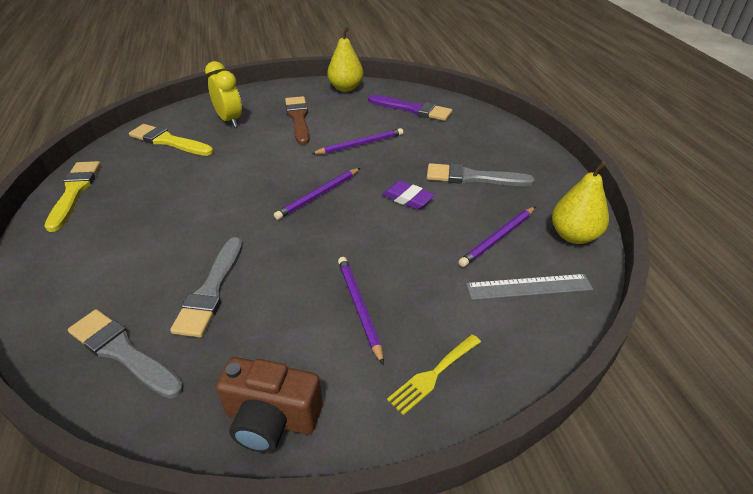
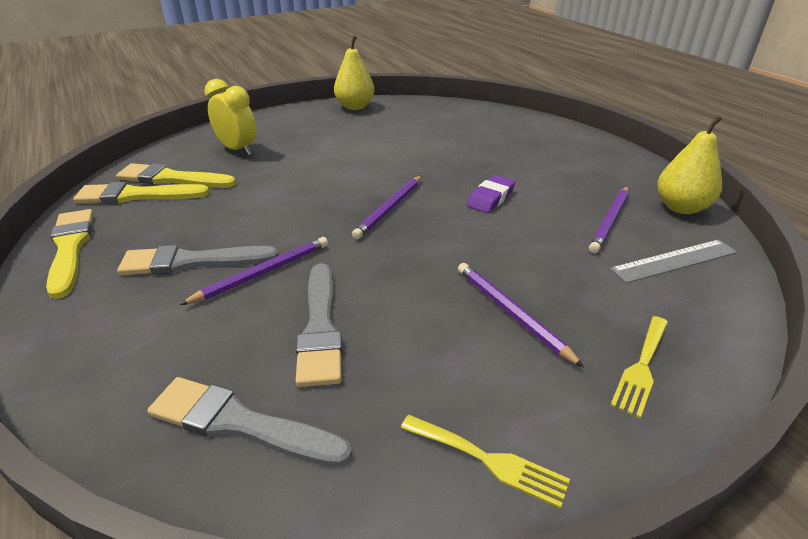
camera: 15 degrees left, 5 degrees down
brown camera [216,357,322,453] -> yellow fork [401,415,570,509]
brown brush [285,96,310,145] -> none
purple pencil [311,128,403,154] -> purple pencil moved to [180,237,328,305]
purple brush [368,95,452,121] -> none
purple eraser [382,181,435,210] -> purple eraser turned 75 degrees counterclockwise [467,175,515,213]
grey brush [427,163,535,186] -> grey brush moved to [117,245,279,275]
none -> yellow brush [73,182,210,204]

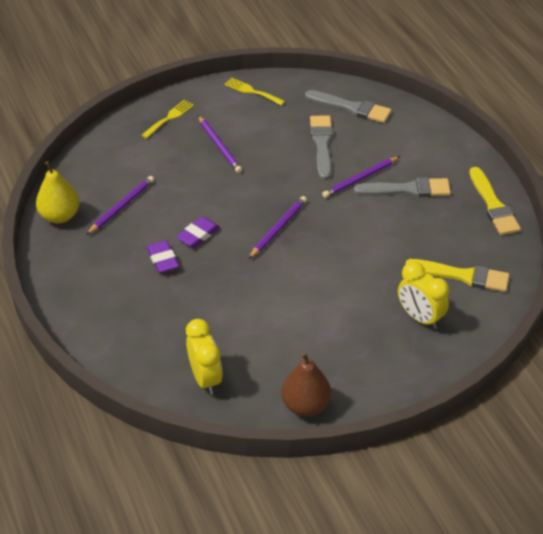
camera: 175 degrees left, 10 degrees up
yellow brush [73,182,210,204] -> none
yellow pear [334,35,375,110] -> brown pear [281,352,331,416]
grey ruler [610,240,737,283] -> none
none -> purple eraser [147,241,179,273]
none -> yellow clock [186,319,223,395]

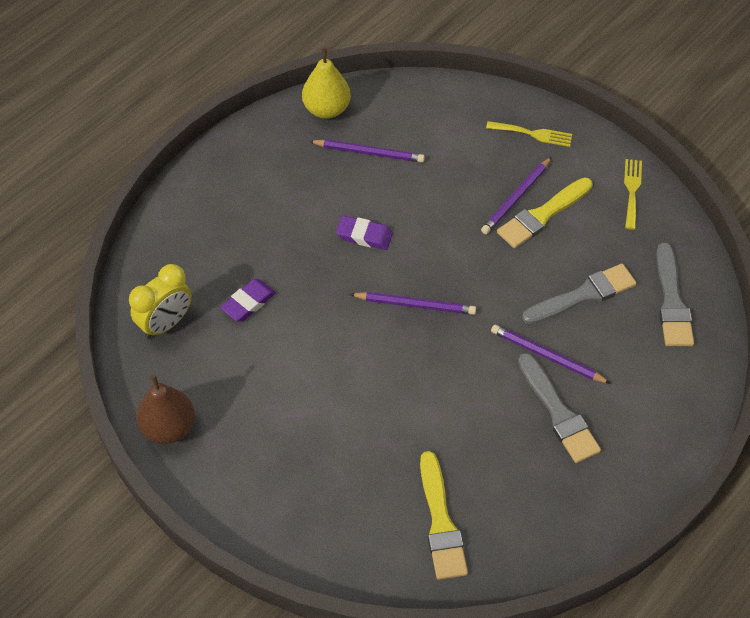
camera: 65 degrees right, 10 degrees up
purple eraser [147,241,179,273] -> purple eraser moved to [220,279,276,322]
yellow clock [398,261,450,329] -> none
yellow brush [469,167,521,235] -> yellow brush moved to [497,178,593,248]

